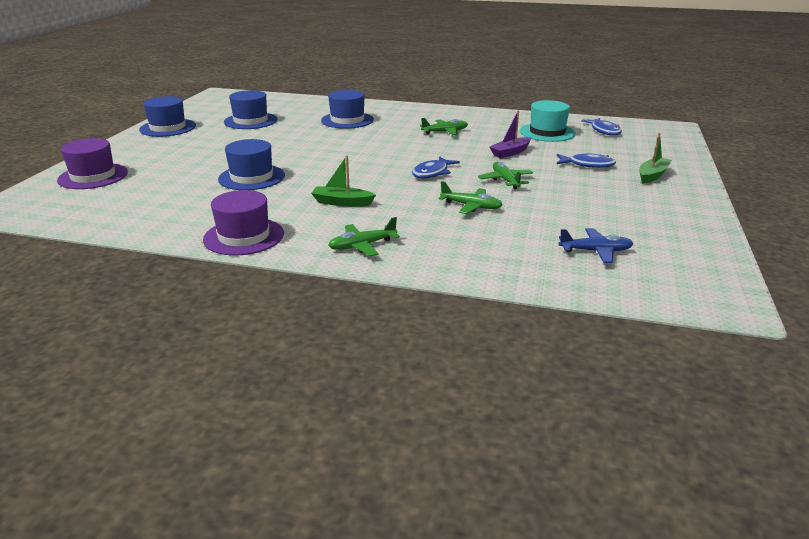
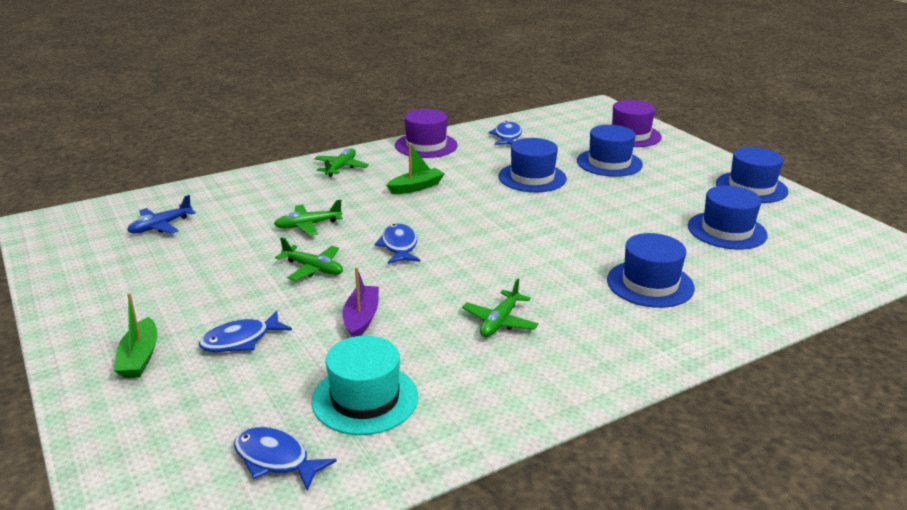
camera: 135 degrees right, 0 degrees up
none -> blue fish [489,121,522,145]
none -> blue hat [577,125,643,177]

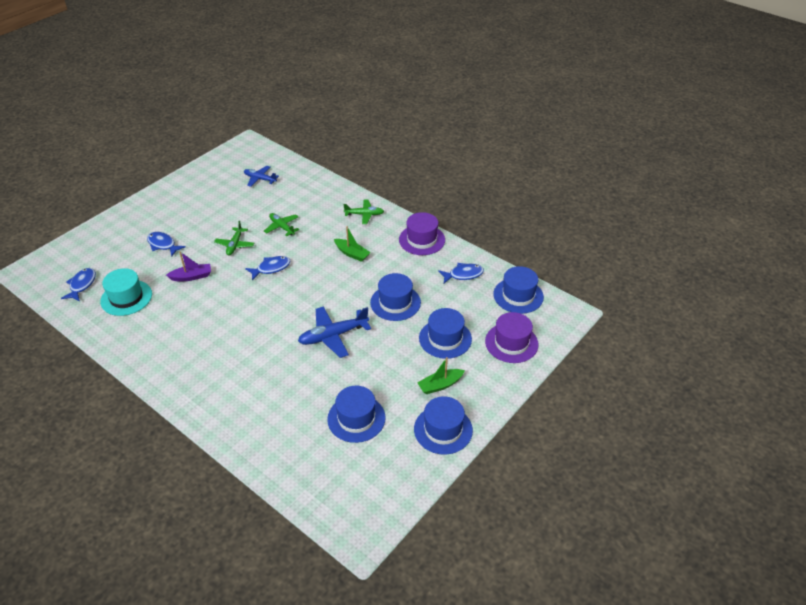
camera: 70 degrees right, 15 degrees up
green boat [114,293,158,378] -> green boat moved to [417,357,465,394]
green plane [462,279,538,337] -> none
blue hat [607,233,695,308] -> blue hat moved to [493,266,544,314]
none -> blue plane [298,306,371,358]

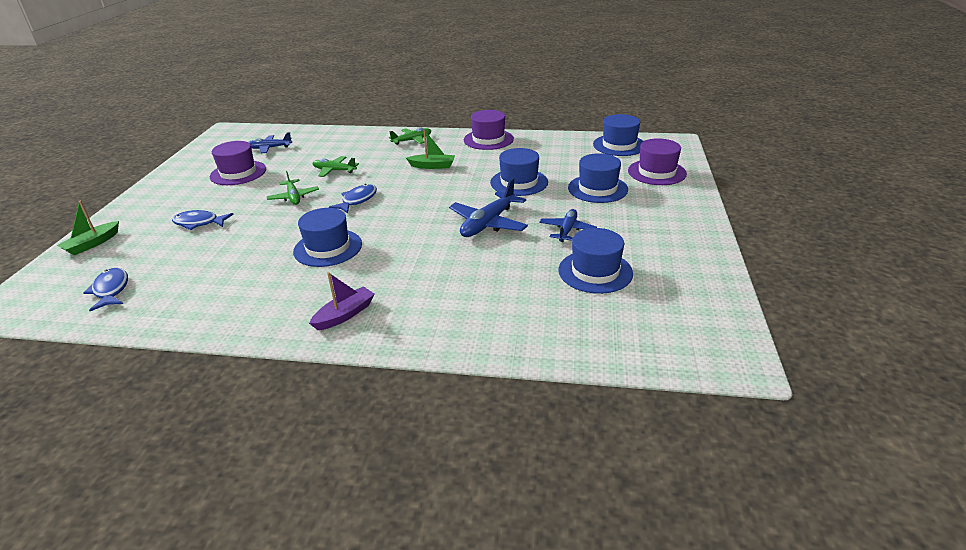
camera: 30 degrees left, 10 degrees down
turquoise hat [100,268,152,316] -> none
purple boat [166,252,211,281] -> purple boat moved to [309,272,375,330]
blue hat [414,396,473,455] -> blue hat moved to [293,208,362,267]
green boat [417,357,465,394] -> green boat moved to [57,201,119,255]
blue fish [438,263,484,283] -> none
none -> purple hat [210,141,266,185]
none -> blue plane [539,209,597,242]

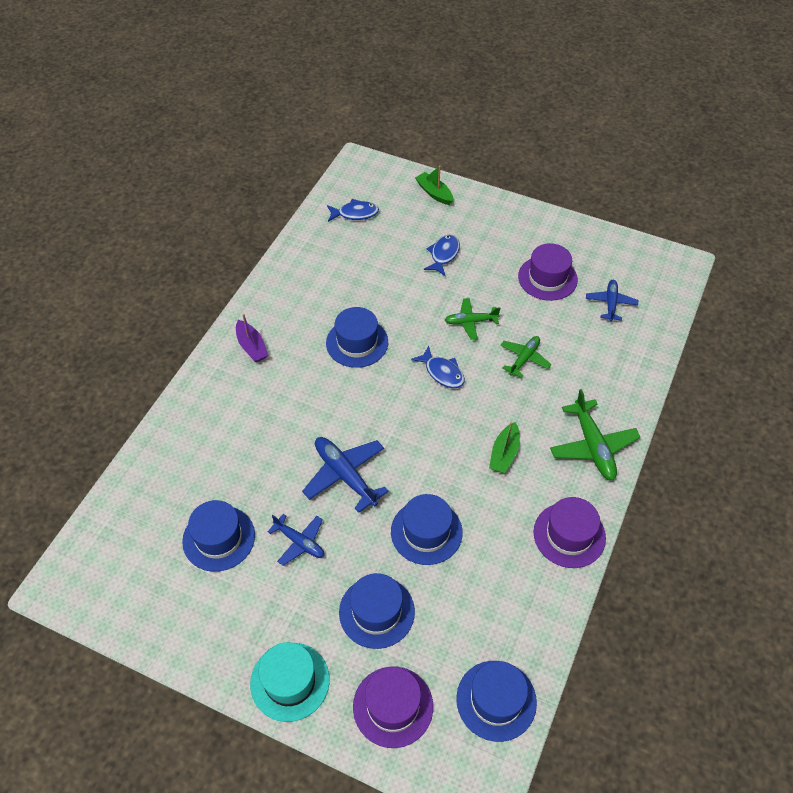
camera: 105 degrees right, 20 degrees up
green plane [389,128,431,145] -> green plane [550,389,641,480], size x1.58
none -> turquoise hat [250,642,330,722]

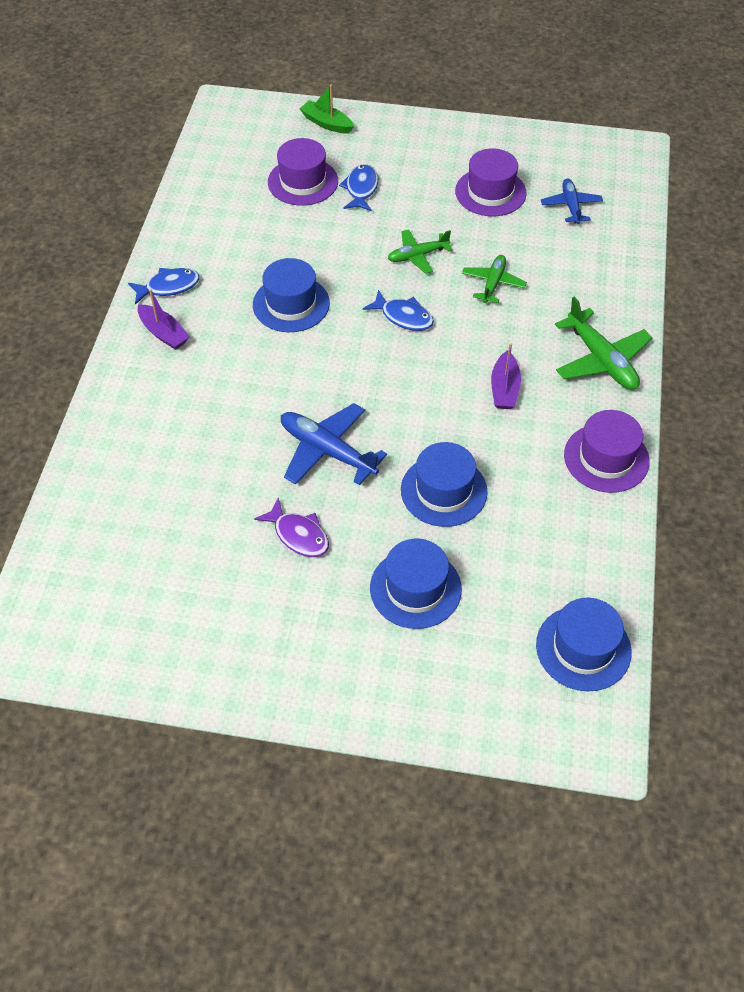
camera: 15 degrees left, 0 degrees up
blue hat [182,500,255,572] -> none
turquoise hat [250,642,330,722] -> none
blue plane [267,514,324,566] -> purple fish [254,497,329,557]
blue fish [327,199,379,222] -> blue fish moved to [128,268,200,304]
purple hat [353,666,433,748] -> purple hat moved to [268,138,338,206]
green boat [489,422,520,473] -> purple boat [491,343,521,409]

